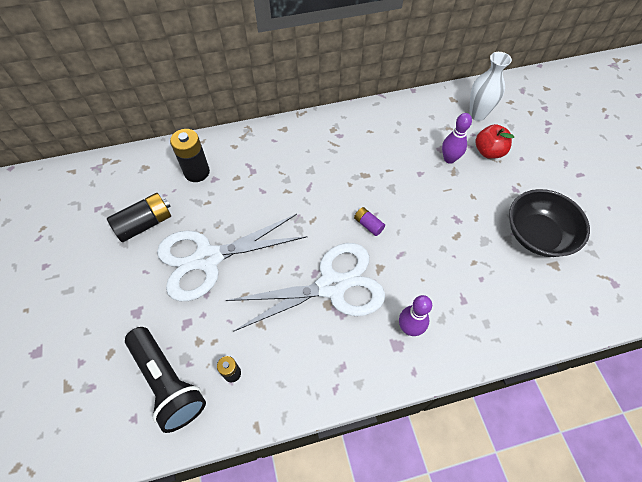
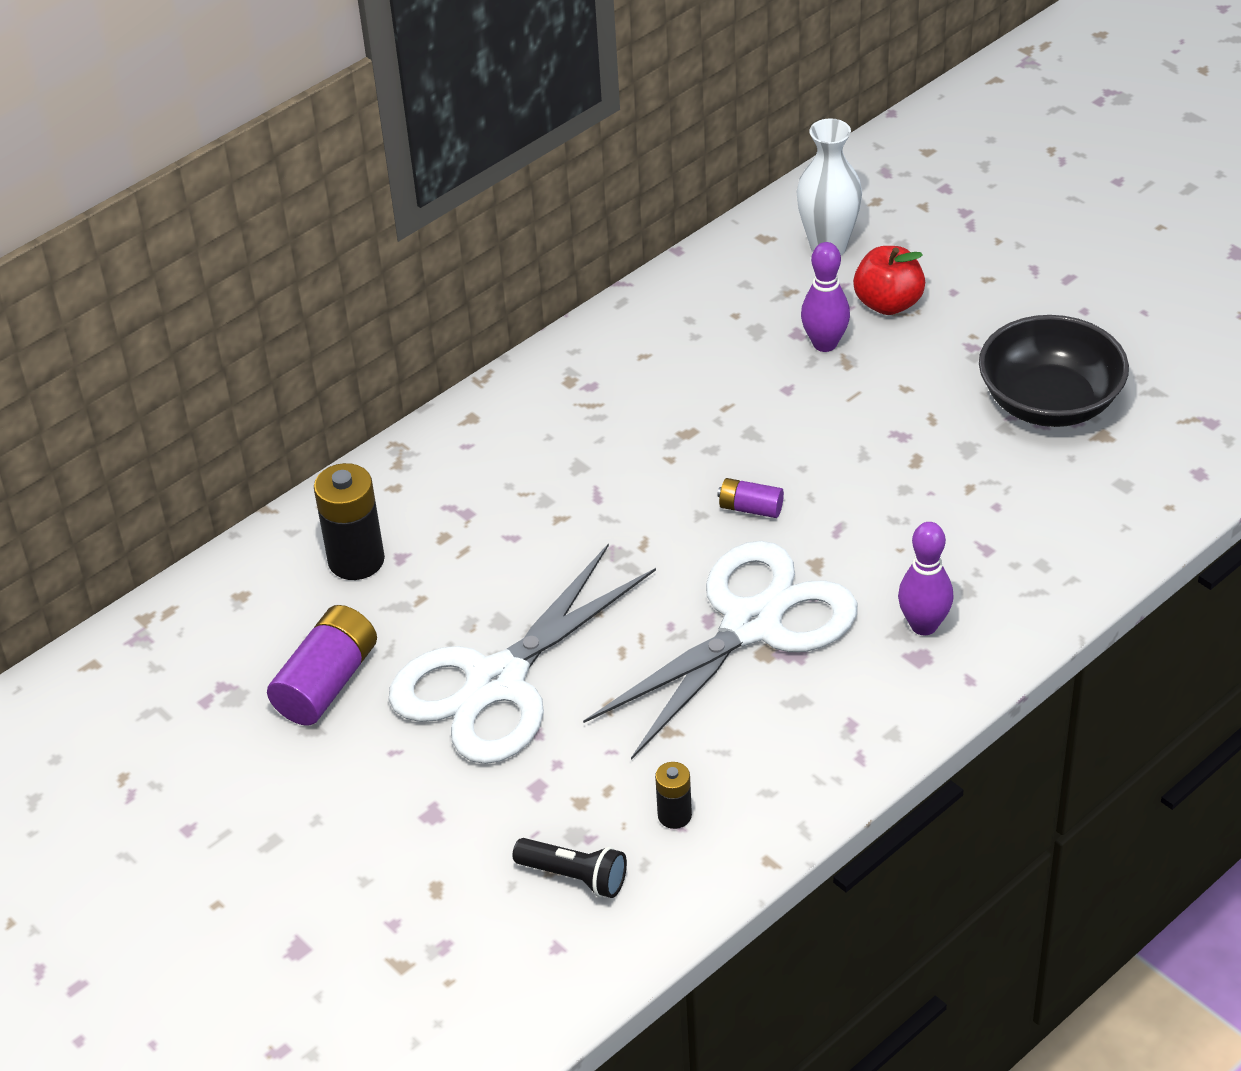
camera: 25 degrees left, 15 degrees down
black battery [107,193,171,242] -> purple battery [267,605,377,726]
black flashlight [125,327,206,433] -> black flashlight [513,838,627,898], size x0.54

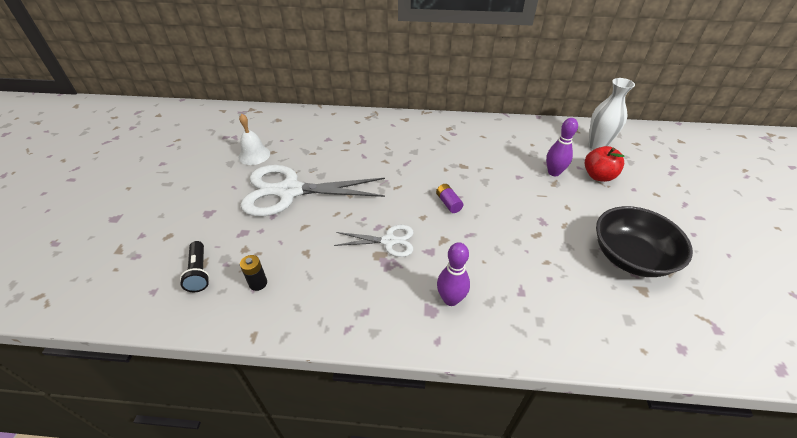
camera: 45 degrees right, 0 degrees up
purple battery [267,605,377,726] -> white bell [239,114,270,165]
black battery [314,463,385,580] -> none
white scissors [583,541,857,760] -> white scissors [334,225,413,257], size x0.50

